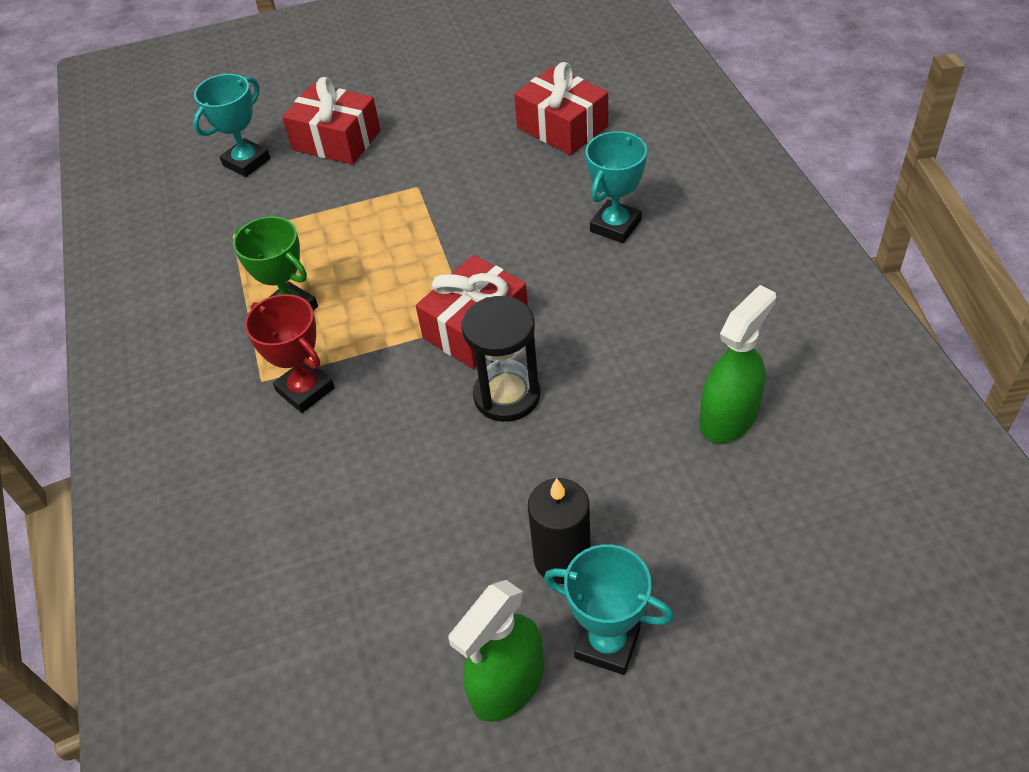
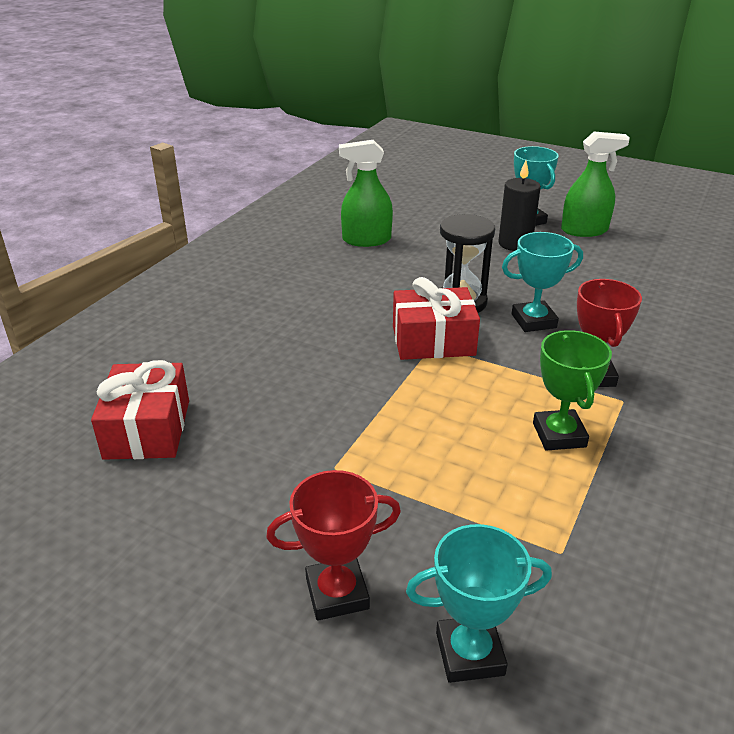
camera: 140 degrees left, 15 degrees down
red gift [282,77,380,164] -> red trophy [266,470,401,621]
turquoise trophy [585,131,647,243] -> turquoise trophy moved to [502,232,583,332]

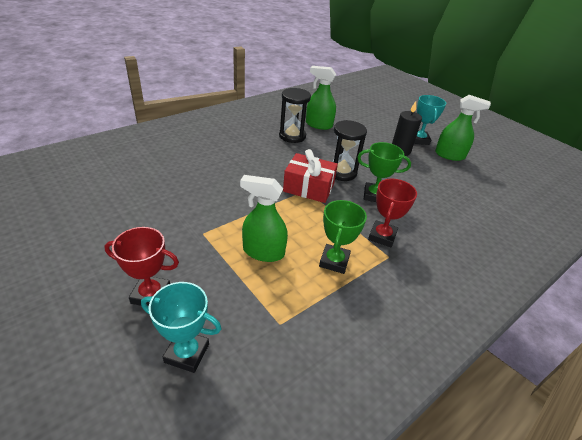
camera: 20 degrees right, 5 degrees up
red gift [91,360,189,460] -> none
turquoise trophy [502,232,583,332] -> green trophy [357,142,411,202]
none -> green spray bottle [240,175,288,262]
none -> black hourglass [279,88,311,143]

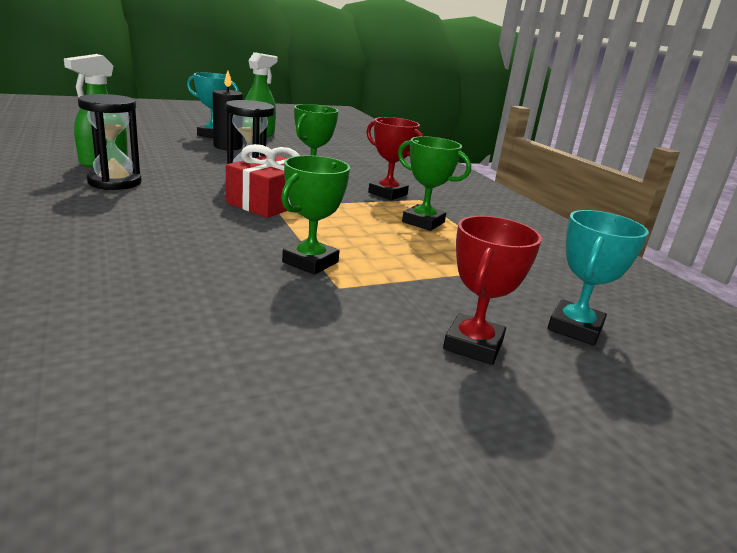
camera: 75 degrees left, 15 degrees down
green spray bottle [240,175,288,262] -> none
none -> green trophy [281,155,350,275]

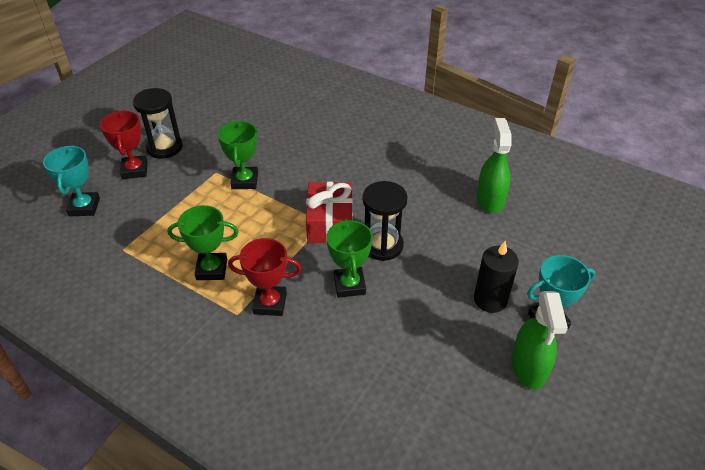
camera: 150 degrees right, 20 degrees up
black hourglass [78,94,142,190] -> black hourglass moved to [133,88,183,159]

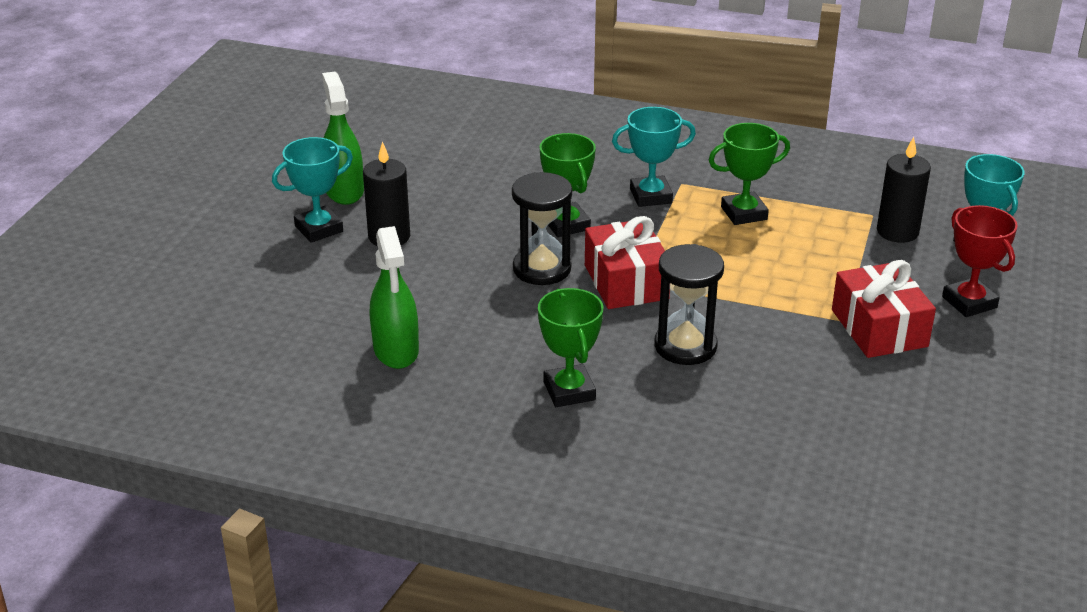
camera: 165 degrees right, 10 degrees down
black hourglass [133,88,183,159] -> black hourglass moved to [654,244,724,365]
green trophy [218,121,258,189] -> green trophy moved to [538,288,603,407]
red trophy [228,238,302,316] -> turquoise trophy [612,107,696,207]
none -> red gift [832,260,936,358]
none -> black candle [877,137,931,243]

